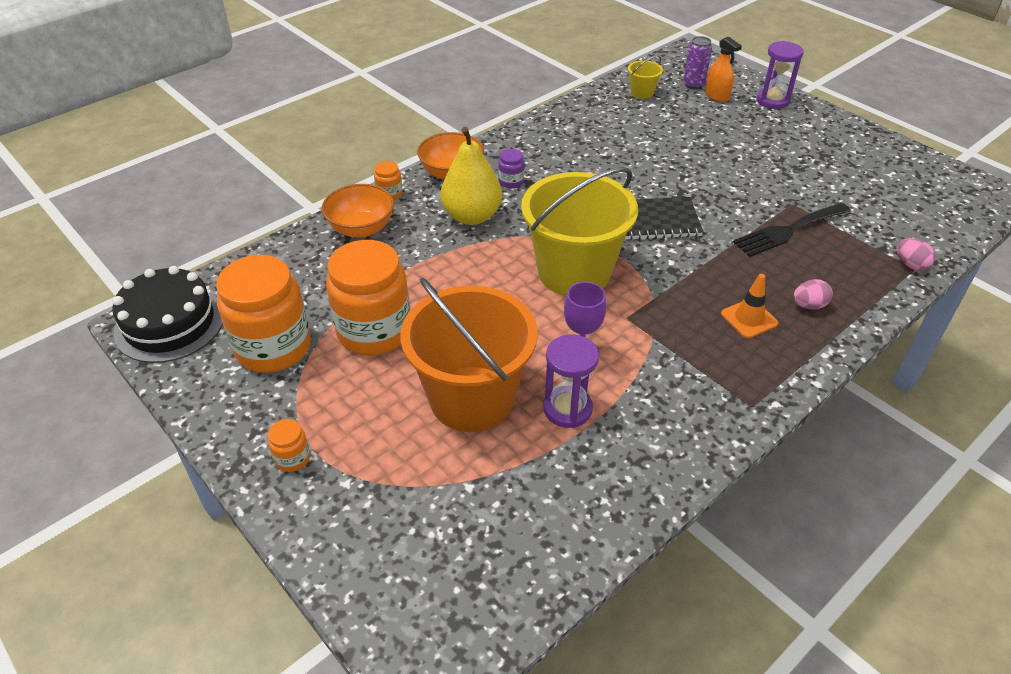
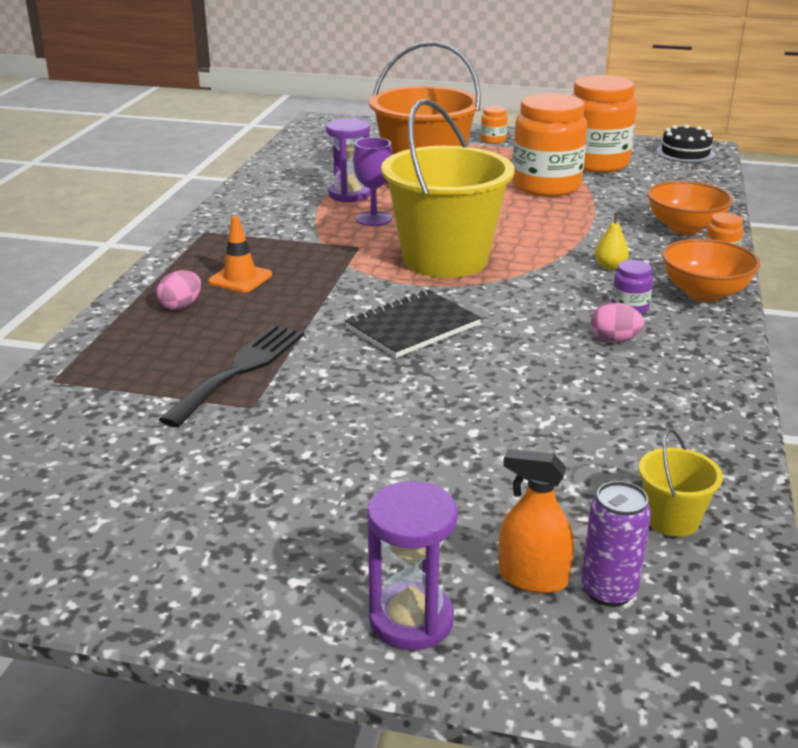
camera: 145 degrees right, 15 degrees down
black cake [112,266,223,363] -> black cake [656,124,715,163], size x0.63
yellow pear [440,127,502,225] -> yellow pear [595,213,629,270], size x0.43
pink egg [897,238,935,271] -> pink egg moved to [591,303,644,342]

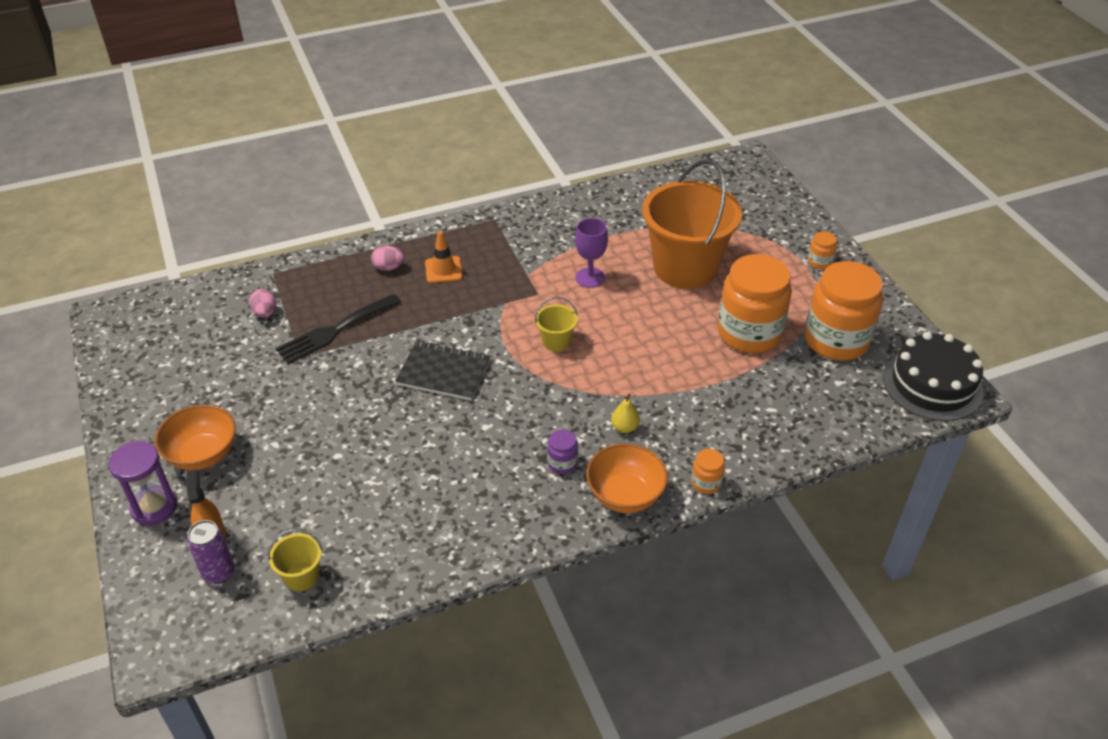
camera: 55 degrees right, 15 degrees up
black fork [159,325,304,427] -> black fork turned 150 degrees clockwise [275,294,401,364]
purple hourglass [326,118,371,203] -> none
yellow bucket [381,99,515,278] -> yellow bucket [535,297,578,352], size x0.41
pink egg [591,303,644,342] -> pink egg moved to [249,289,276,318]
orange bowl [648,181,733,235] -> orange bowl moved to [155,405,236,470]
black cake [656,124,715,163] -> black cake [883,332,983,421], size x1.60

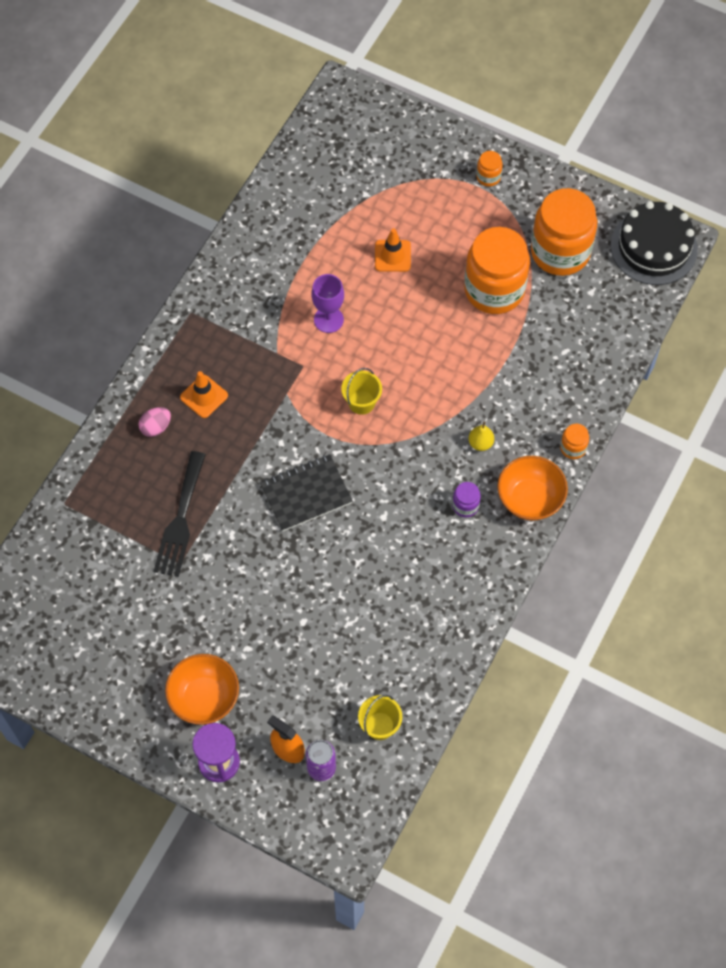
camera: 40 degrees left, 20 degrees up
pink egg [249,289,276,318] -> none
orange bucket [642,159,742,289] -> orange traffic cone [375,228,411,272]

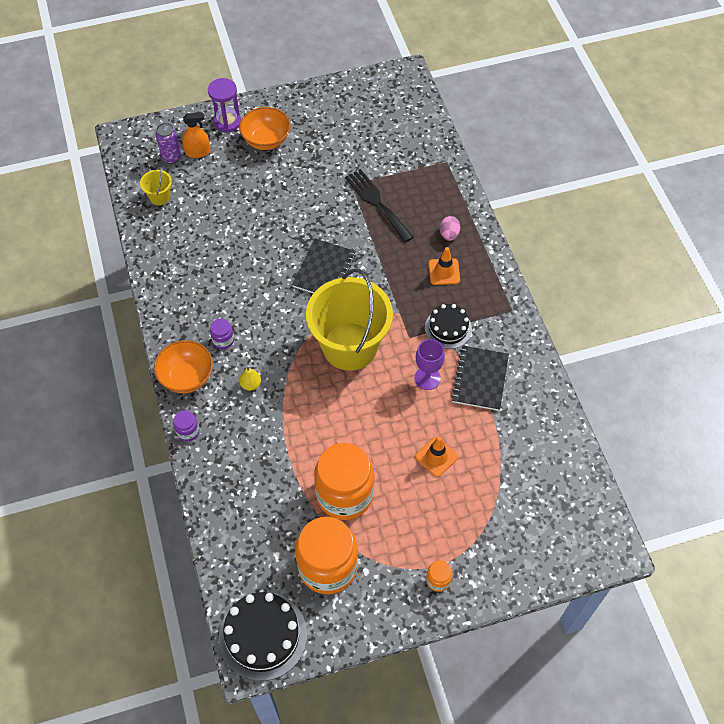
camera: 135 degrees right, 5 degrees down
yellow bucket [341,368,382,415] -> yellow bucket [306,269,393,371], size x2.44
orange jar [560,424,589,459] -> purple jar [173,410,199,442]
none -> black cake [425,304,472,349]
none -> black notebook [451,346,509,411]

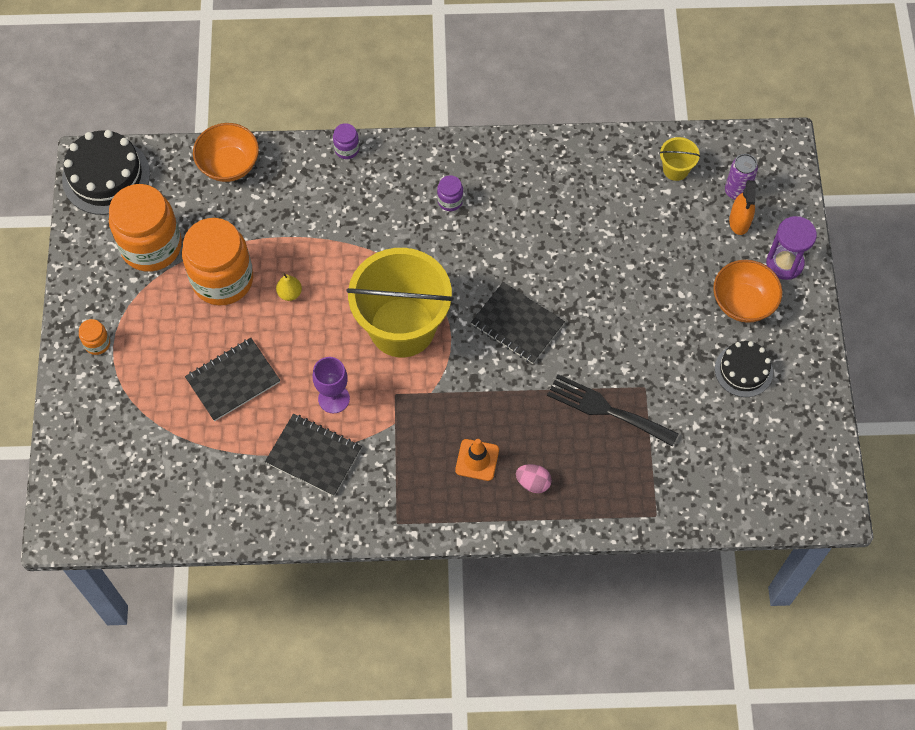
camera: 105 degrees right, 5 degrees up
orange bowl [154,340,213,393] -> orange bowl moved to [193,123,259,182]
yellow pear [239,367,261,391] -> yellow pear moved to [276,273,302,301]
black fork [345,169,414,243] -> black fork turned 135 degrees counterclockwise [547,374,679,447]
orange traffic cone [415,436,458,477] -> black notebook [185,338,280,421]
black cake [425,304,472,349] -> black cake moved to [715,341,773,397]

